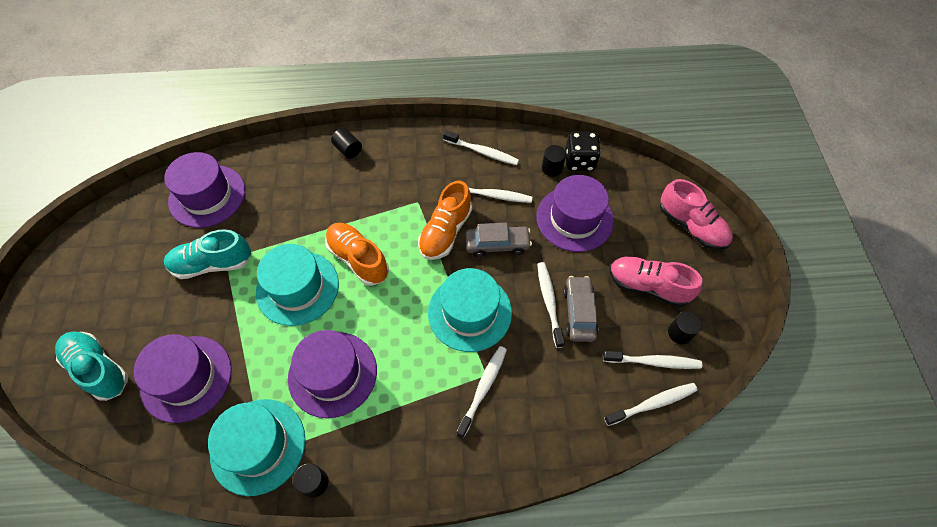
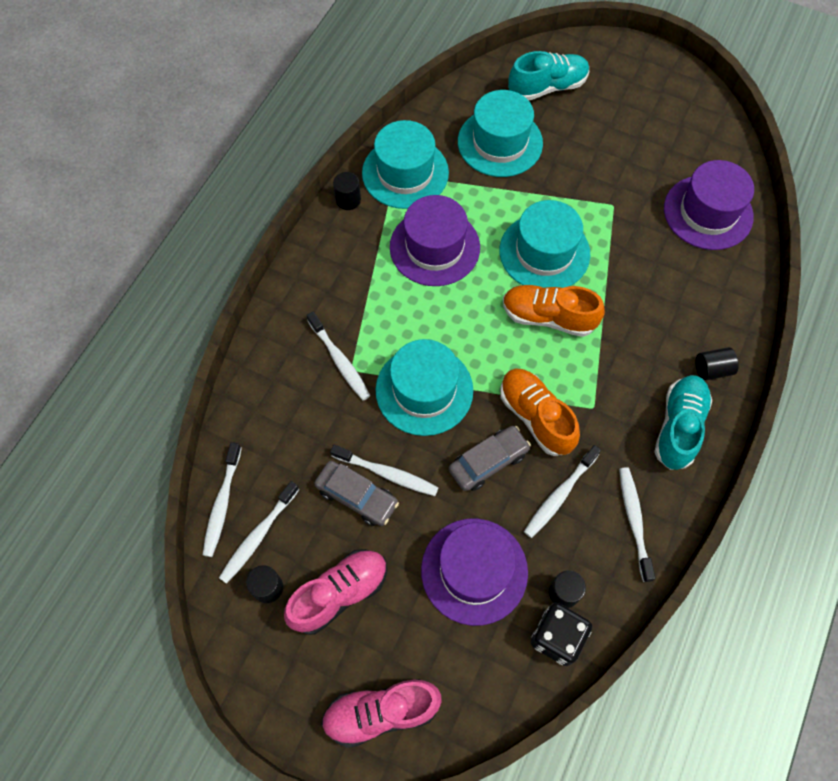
camera: 120 degrees right, 5 degrees up
purple hat [134,334,232,423] -> turquoise hat [458,90,543,177]
turquoise shoe [164,229,252,279] -> turquoise shoe moved to [654,375,712,470]
orange shoe [325,223,389,286] -> orange shoe turned 150 degrees counterclockwise [503,285,605,337]
white toothbrush [443,130,519,165] -> white toothbrush turned 120 degrees clockwise [619,467,656,582]
grey car [466,223,532,257] -> grey car turned 150 degrees counterclockwise [449,426,531,491]

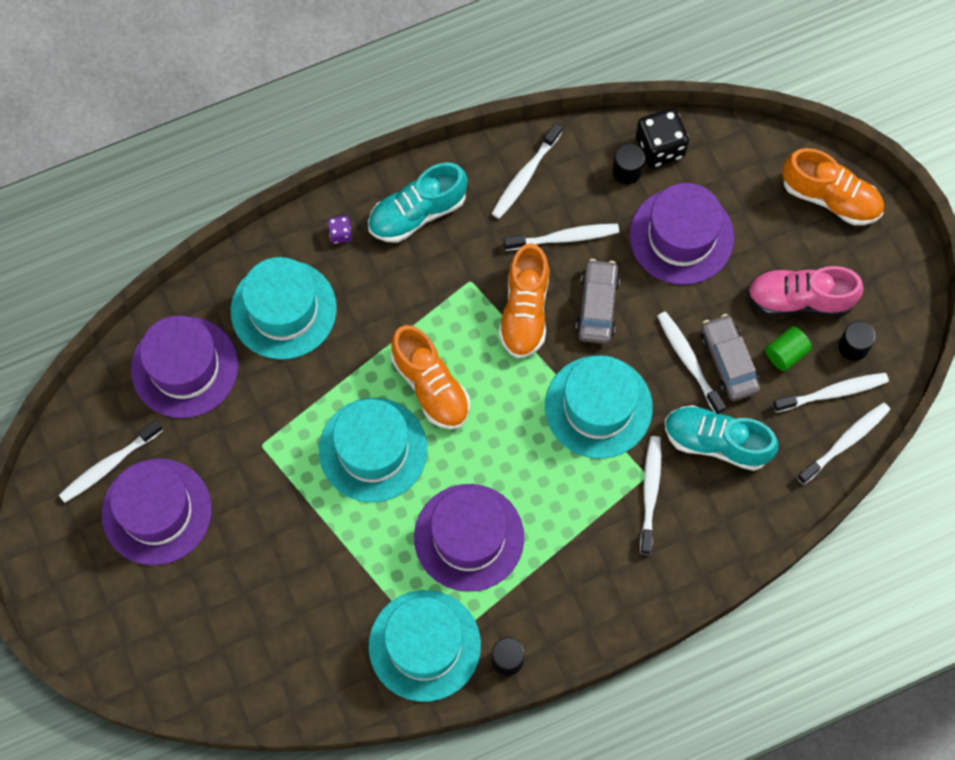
camera: 140 degrees left, 5 degrees up
pink shoe [321,679,441,748] -> orange shoe [782,148,884,225]
grey car [449,426,531,491] -> grey car turned 90 degrees clockwise [576,259,620,344]
turquoise hat [458,90,543,177] -> turquoise hat moved to [231,257,337,360]
turquoise shoe [508,51,589,101] -> turquoise shoe moved to [665,405,778,471]
black cylinder [696,347,739,381] -> purple dice [328,216,352,244]
none -> white toothbrush [59,420,163,503]
none -> purple hat [102,458,212,565]
none -> green cylinder [765,326,812,371]

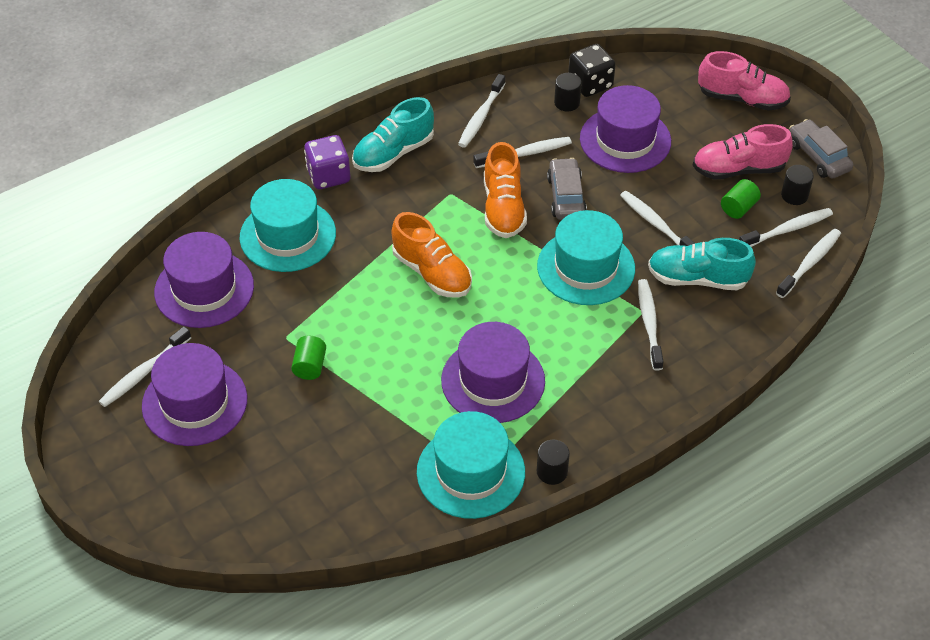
camera: 10 degrees left, 20 degrees down
turquoise hat [319,398,427,502] -> none
purple dice [328,216,352,244] -> purple dice [304,135,350,189], size x1.99
grey car [701,314,760,401] -> grey car moved to [789,119,853,179]
orange shoe [782,148,884,225] -> pink shoe [698,51,791,111]
none -> green cylinder [291,336,326,380]

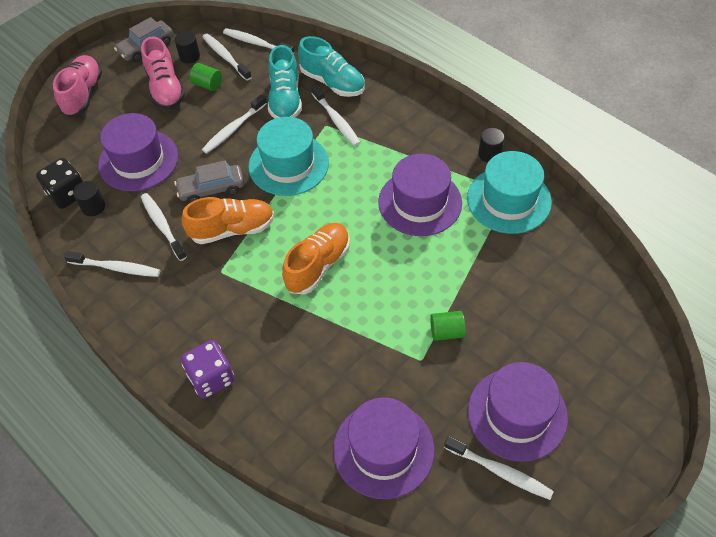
camera: 100 degrees left, 5 degrees up
turquoise hat [240,179,336,272] -> none
turquoise shoe [352,97,434,172] -> turquoise shoe moved to [298,36,365,97]
white toothbrush [638,279,664,371] -> white toothbrush turned 105 degrees counterclockwise [311,84,361,146]

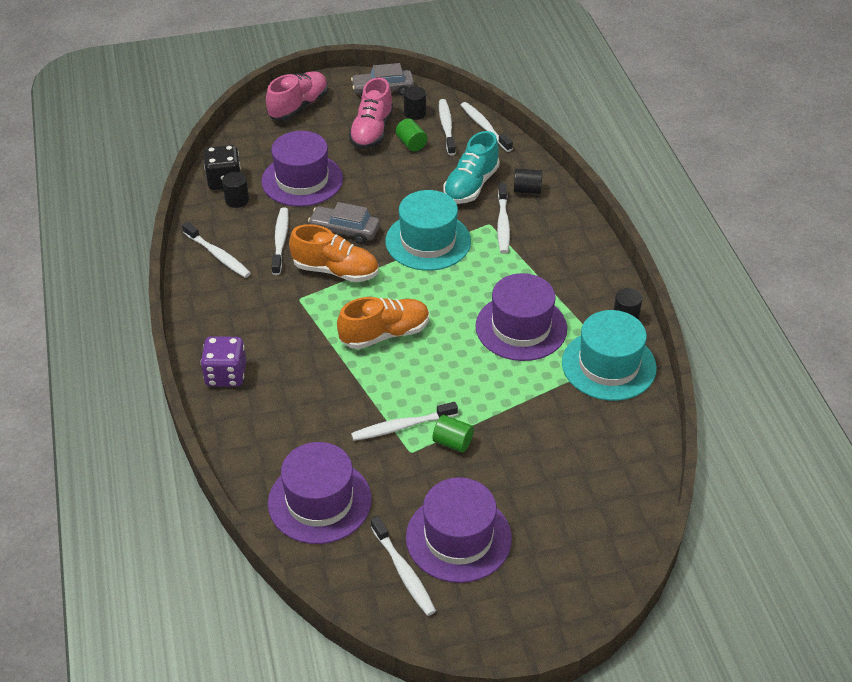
camera: 30 degrees right, 10 degrees down
white toothbrush [202,94,267,154] -> white toothbrush moved to [351,402,458,441]
turquoise shoe [298,36,365,97] -> black cylinder [514,169,543,194]

